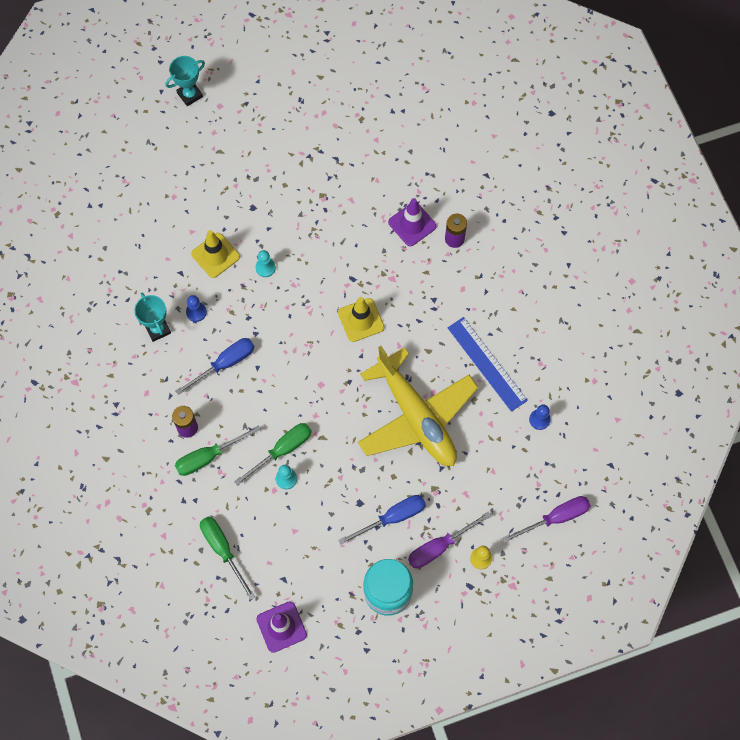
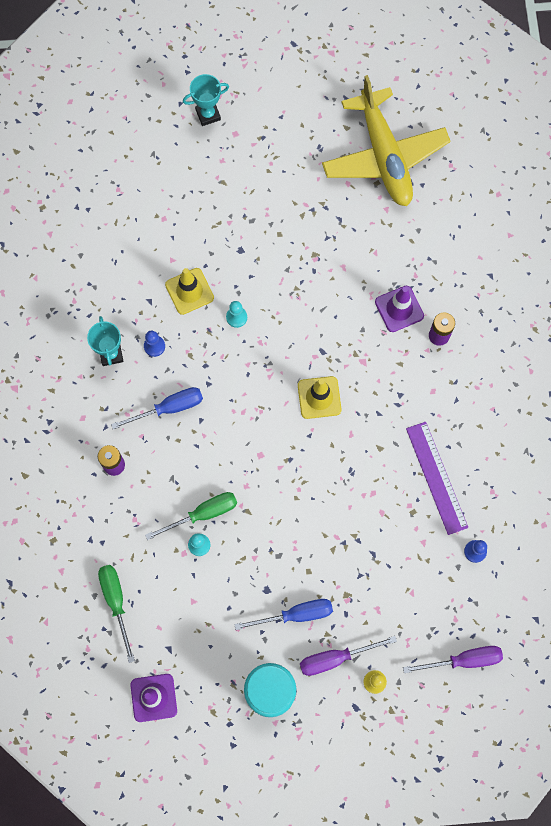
camera: 15 degrees right, 5 degrees up
green screwdriver [175,426,261,476] -> none
yellow plane [358,346,478,466] -> yellow plane moved to [322,75,451,206]
blue ruler [447,317,528,412] -> purple ruler [406,422,468,535]

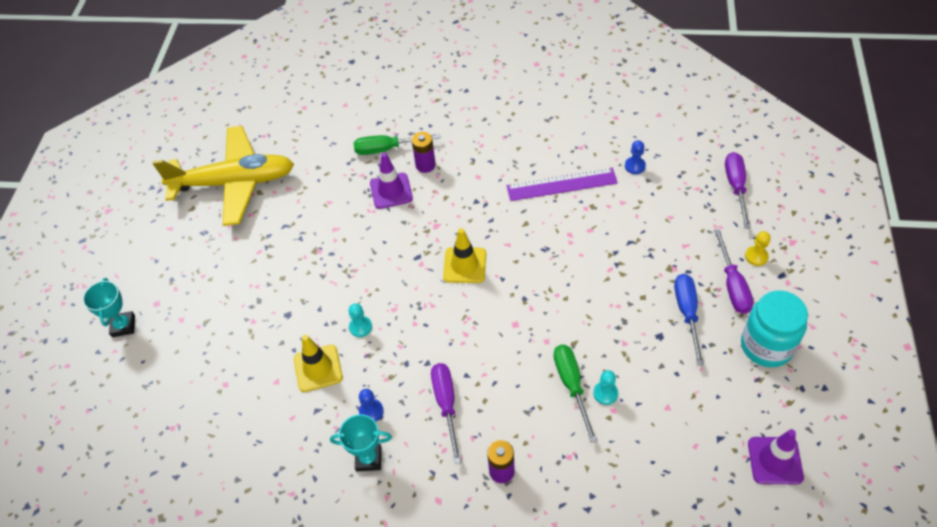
camera: 75 degrees left, 20 degrees down
green screwdriver [98,565,135,663] -> green screwdriver moved to [354,134,441,155]
blue screwdriver [111,387,203,429] -> purple screwdriver [431,363,461,464]

